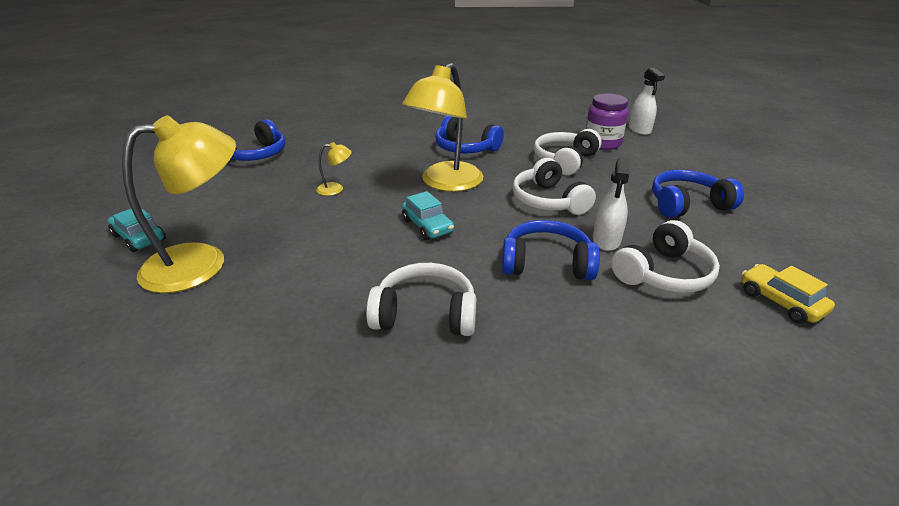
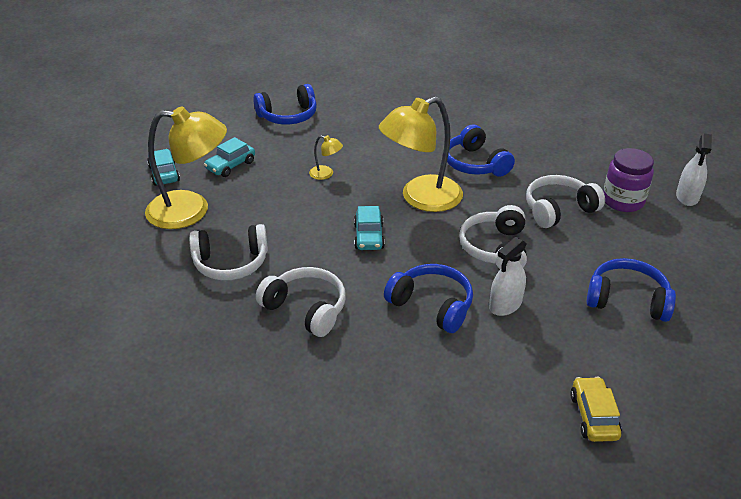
camera: 30 degrees right, 5 degrees up
white headphones [611,220,720,293] -> white headphones moved to [189,224,268,280]
none -> turquoise car [204,137,255,177]

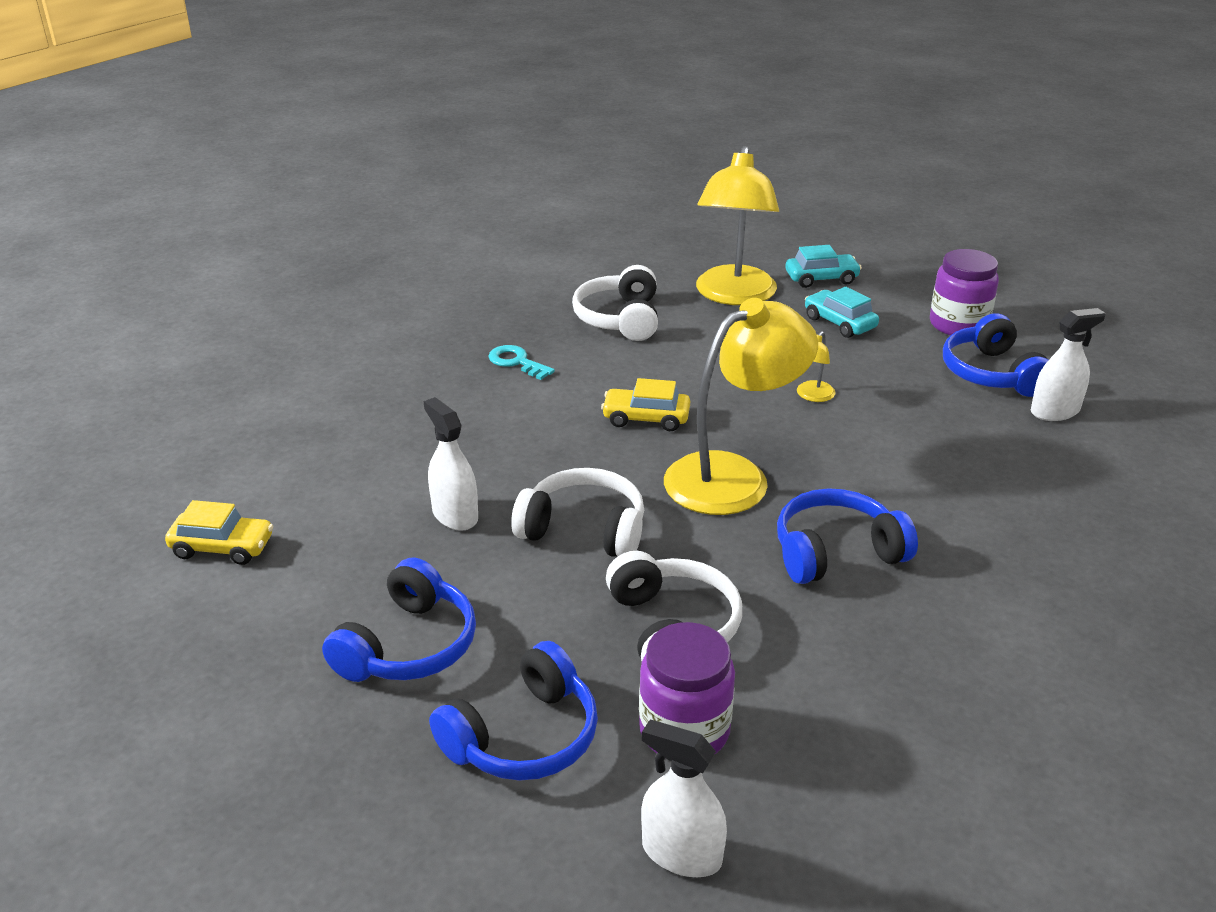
camera: 100 degrees right, 5 degrees down
white headphones [256,267,346,337] -> turquoise key [488,345,555,380]
turquoise car [354,206,385,250] -> yellow car [601,378,690,431]
yellow lamp [379,97,463,212] -> yellow lamp turned 75 degrees clockwise [664,298,818,515]
blue headphones [384,264,473,333] -> blue headphones moved to [429,641,598,781]
none -> purple jar [930,249,999,335]
none -> white spray bottle [1031,308,1106,421]

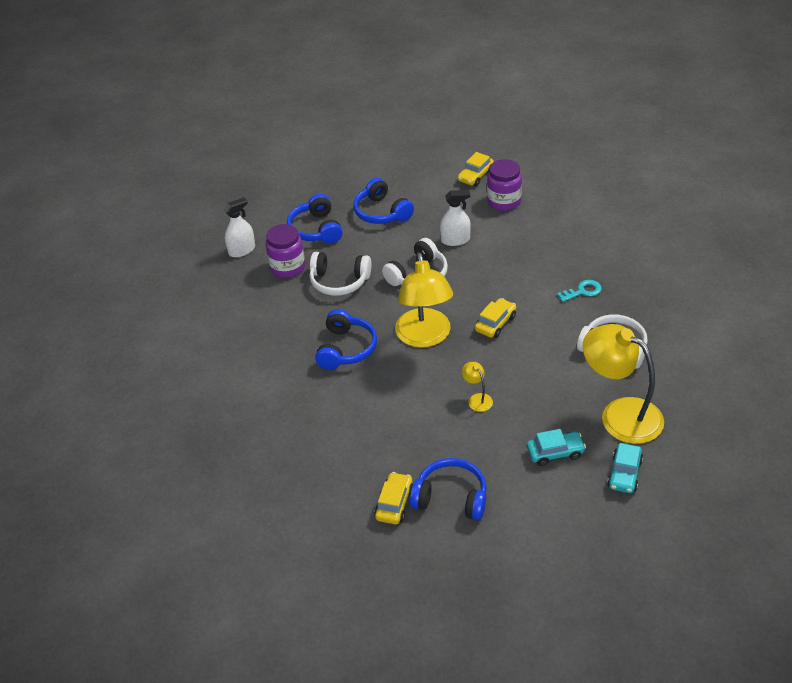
camera: 120 degrees right, 10 degrees up
purple jar [930,249,999,335] -> purple jar moved to [487,159,522,211]
white spray bottle [1031,308,1106,421] -> yellow car [374,472,413,524]

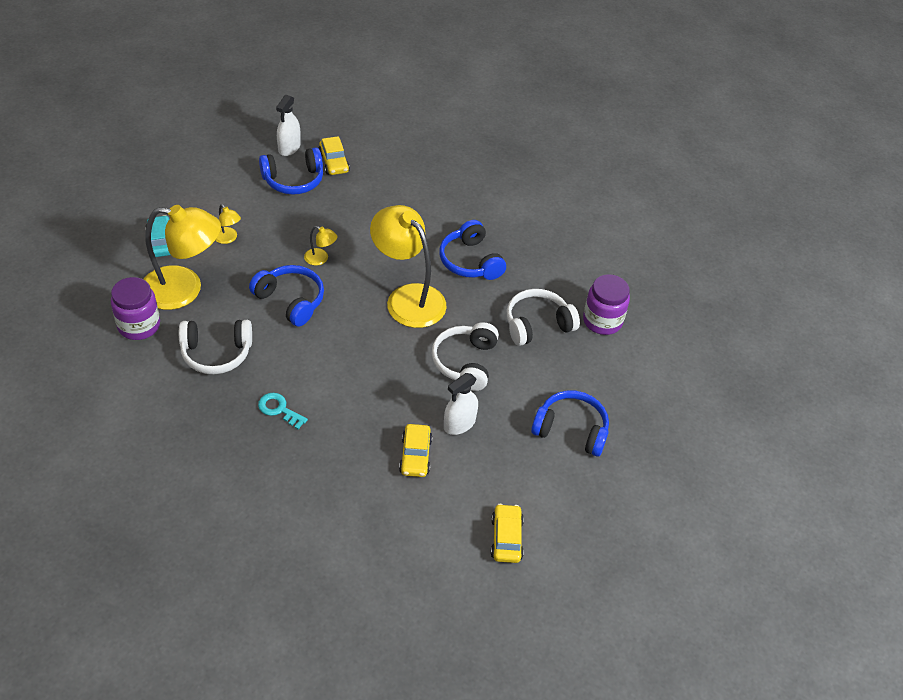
camera: 140 degrees right, 5 degrees up
white spray bottle [224,197,255,257] -> white spray bottle moved to [276,95,301,156]
blue headphones [287,194,343,244] -> blue headphones moved to [249,265,324,327]
yellow car [475,298,516,338] -> yellow car moved to [399,424,432,477]
purple jar [487,159,522,211] -> purple jar moved to [111,277,160,340]
turquoise car [527,429,586,466] -> yellow lamp [215,204,241,244]
turquoise key [557,280,602,302] -> turquoise key turned 90 degrees clockwise [258,393,308,429]

